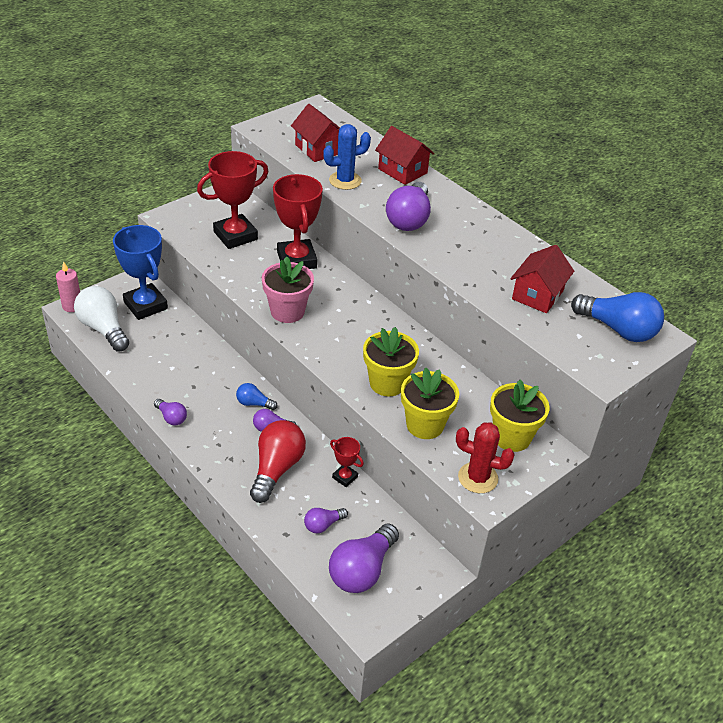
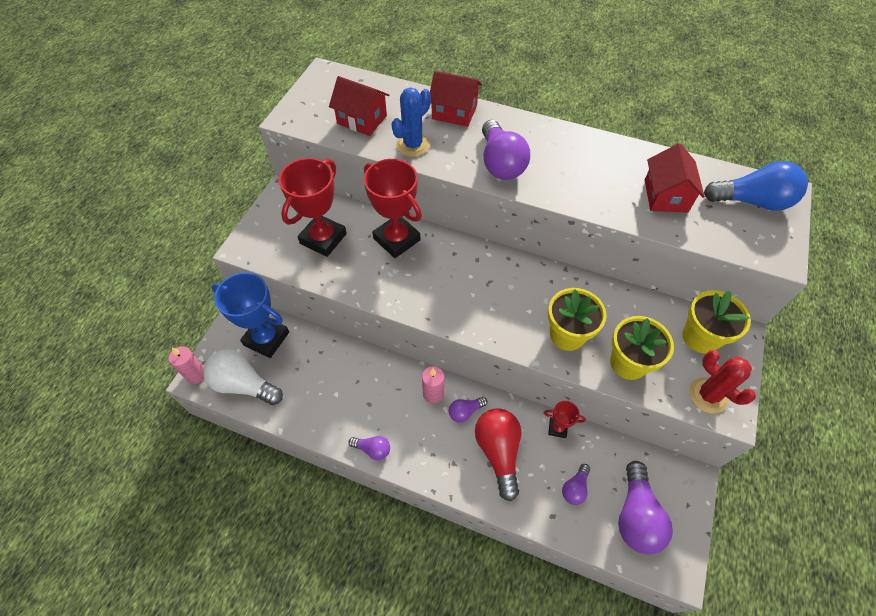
camera: 25 degrees left, 15 degrees up
blue light bulb [236,383,278,410] -> pink candle [422,366,444,404]
pink flower pot [262,256,314,323] -> none
red cactus [456,422,515,493] -> red cactus turned 60 degrees clockwise [689,350,756,413]

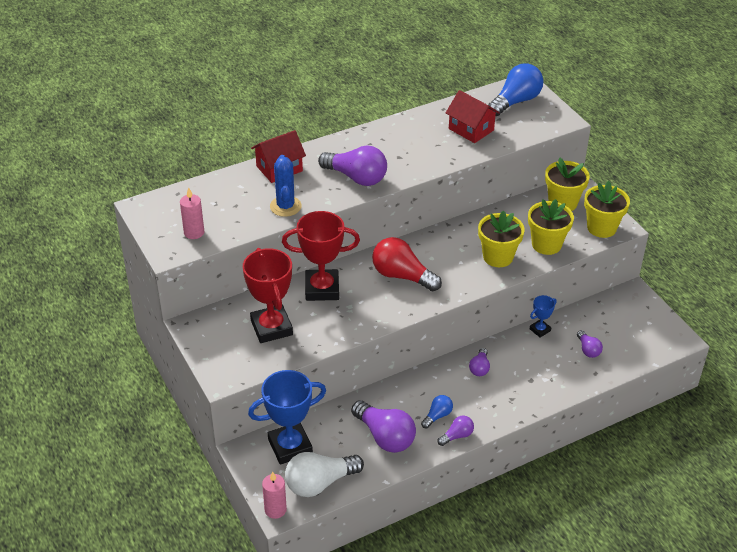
camera: 50 degrees left, 15 degrees down
red house [329,76,389,136] -> none
pink candle [422,366,444,404] -> pink candle moved to [180,187,204,239]
red light bulb [475,408,521,501] -> red light bulb moved to [372,237,442,291]
red trophy [544,401,586,438] -> blue trophy [530,295,556,338]
purple light bulb [618,461,673,554] -> purple light bulb moved to [351,400,416,453]
red cactus [689,350,756,413] -> yellow flower pot [584,181,630,238]
none -> blue light bulb [421,395,453,429]

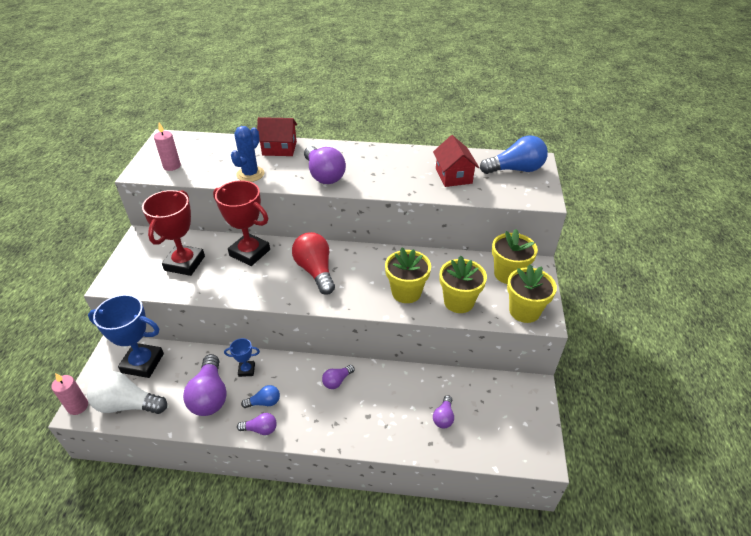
camera: 35 degrees right, 0 degrees up
blue trophy [530,295,556,338] -> blue trophy moved to [224,338,260,377]

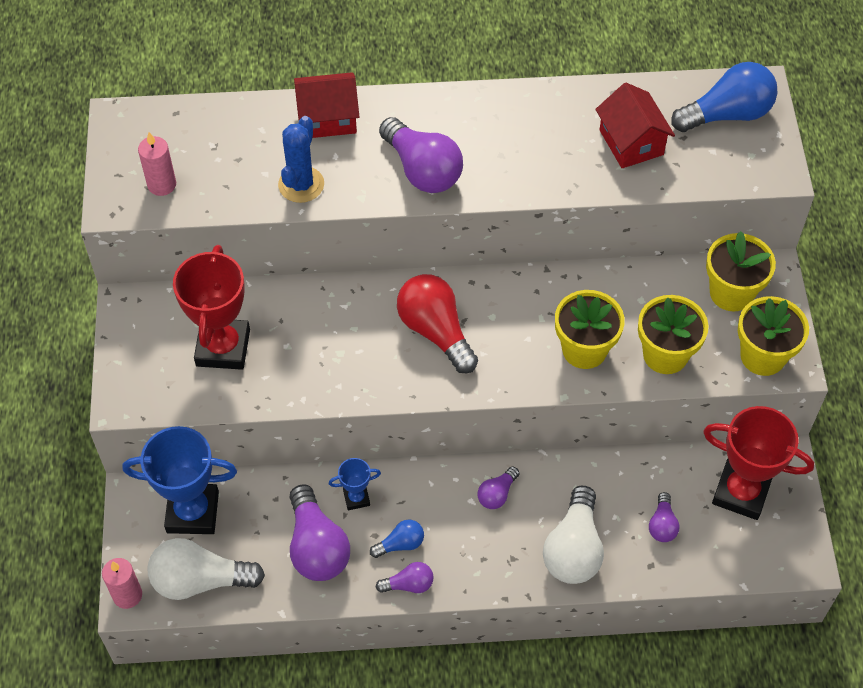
camera: 10 degrees left, 15 degrees up
red trophy [213,180,270,266] -> red trophy moved to [703,406,814,520]
none -> white light bulb [543,486,604,584]

